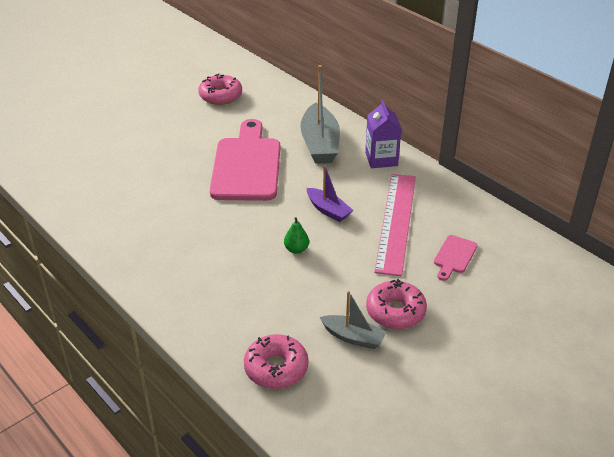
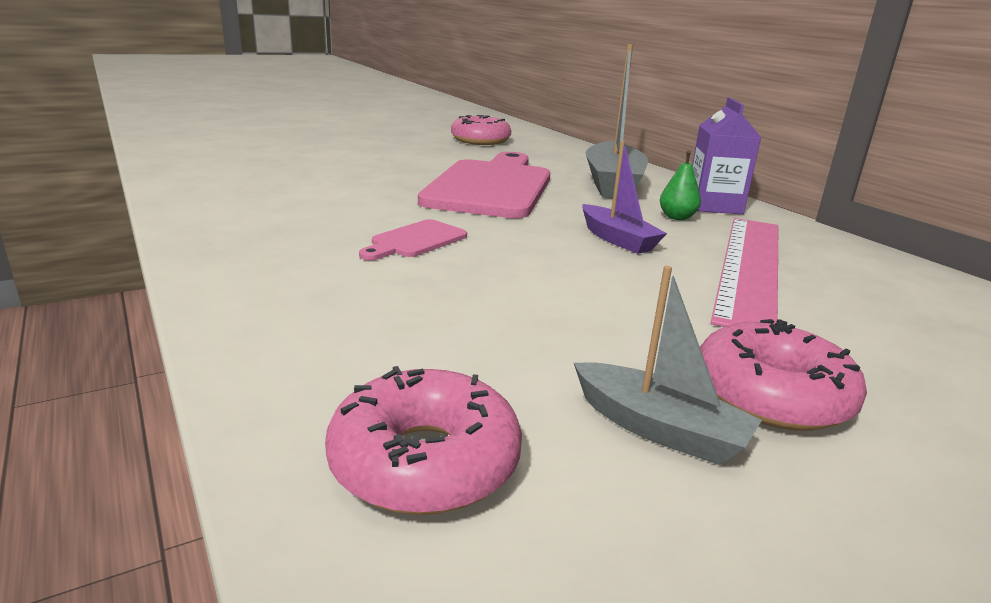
camera: 10 degrees right, 15 degrees down
green pear [284,217,309,254] -> green pear moved to [660,150,701,220]
pink cutting board [434,235,478,281] -> pink cutting board moved to [359,219,467,260]

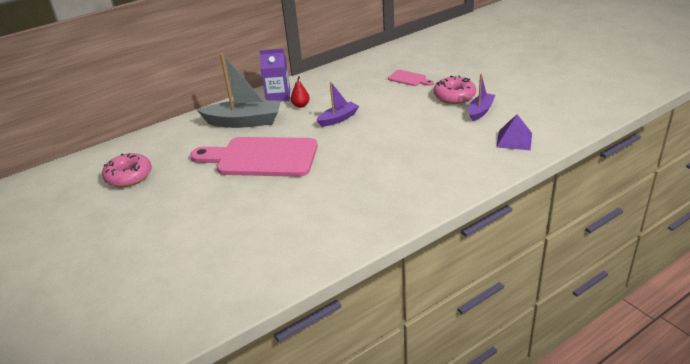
camera: 90 degrees left, 10 degrees up
pink donut [325,366,522,515] -> purple pyramid [496,114,532,150]
pink cutting board [359,219,467,260] -> pink cutting board moved to [388,70,434,86]
grey boat [574,266,762,465] -> purple boat [468,74,495,121]
green pear [660,150,701,220] -> red pear [291,76,310,108]
pink ruler [711,218,779,327] -> none

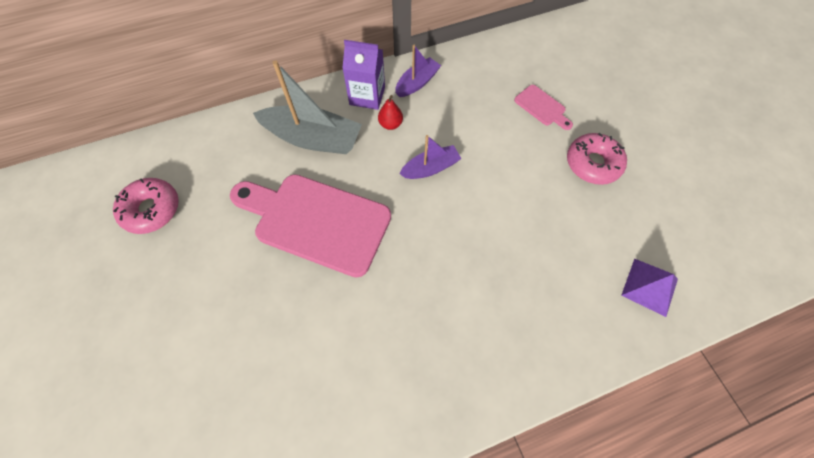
camera: 10 degrees right, 30 degrees up
purple boat [468,74,495,121] -> purple boat moved to [395,45,441,97]

